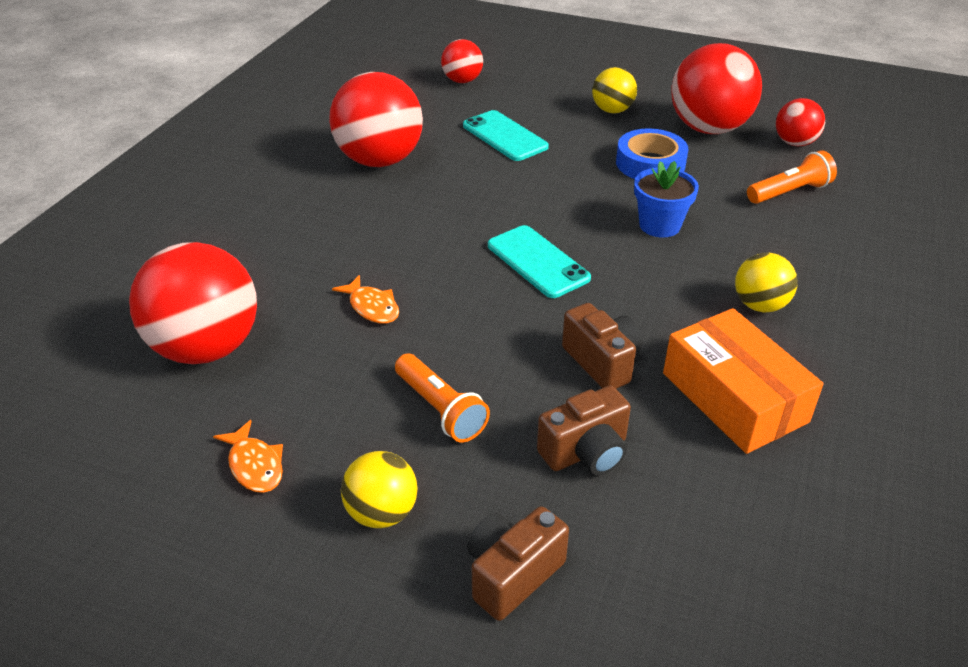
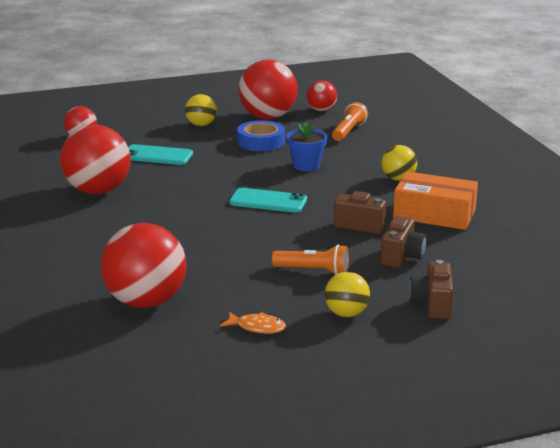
camera: 40 degrees left, 15 degrees down
orange fish [332,275,399,324] -> none

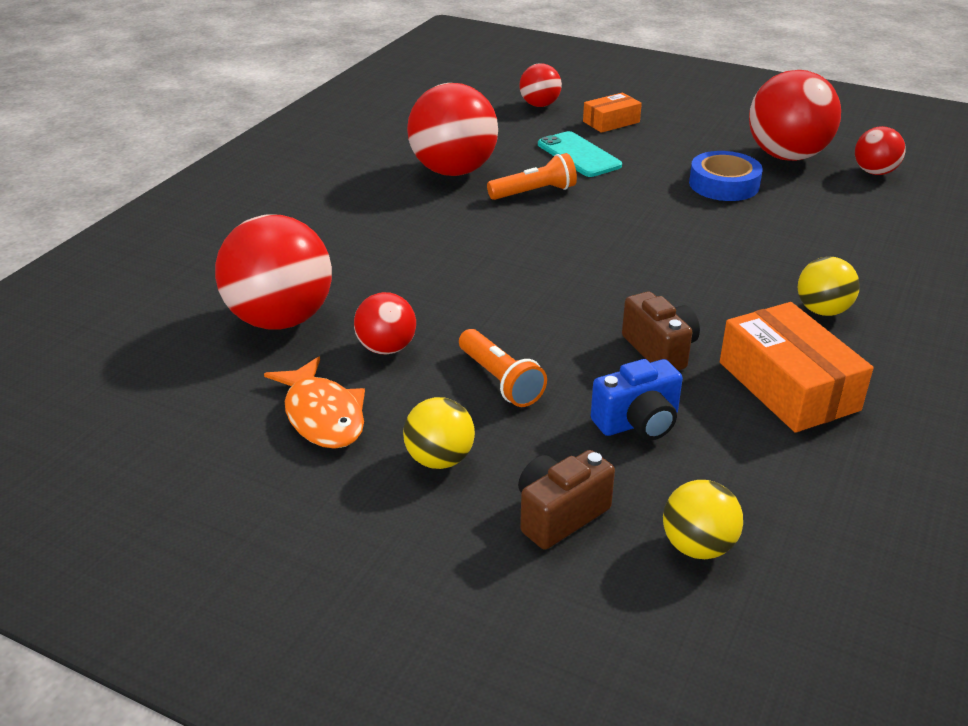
camera: 45 degrees right, 10 degrees up
yellow ball [185,94,217,126] -> yellow ball moved to [663,480,743,559]
orange fish [220,312,286,334] -> orange fish [264,356,365,449], size x1.58
turquoise phone [229,188,307,213] -> none
blue flower pot [286,122,327,171] -> none
orange flashlight [332,102,368,141] -> orange flashlight moved to [487,153,577,200]
brown camera [380,216,426,268] -> blue camera [591,359,683,440]
none -> red ball [354,292,416,354]
none -> orange box [583,92,642,133]

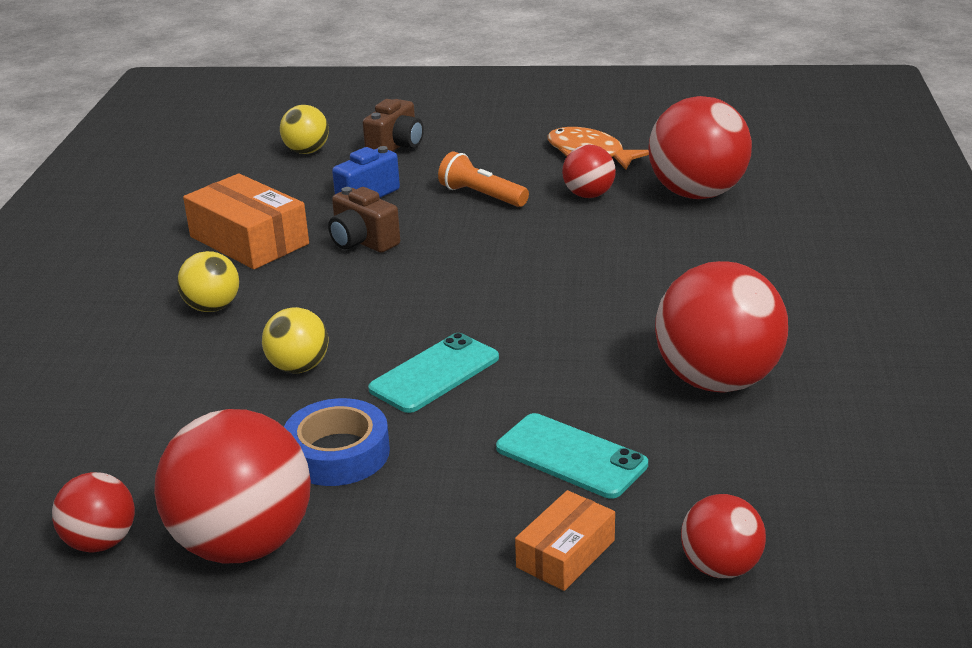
camera: 160 degrees right, 5 degrees down
yellow ball [403,397,475,469] -> yellow ball moved to [262,307,328,373]
orange flashlight [487,153,577,200] -> none
none -> turquoise phone [368,333,499,413]

